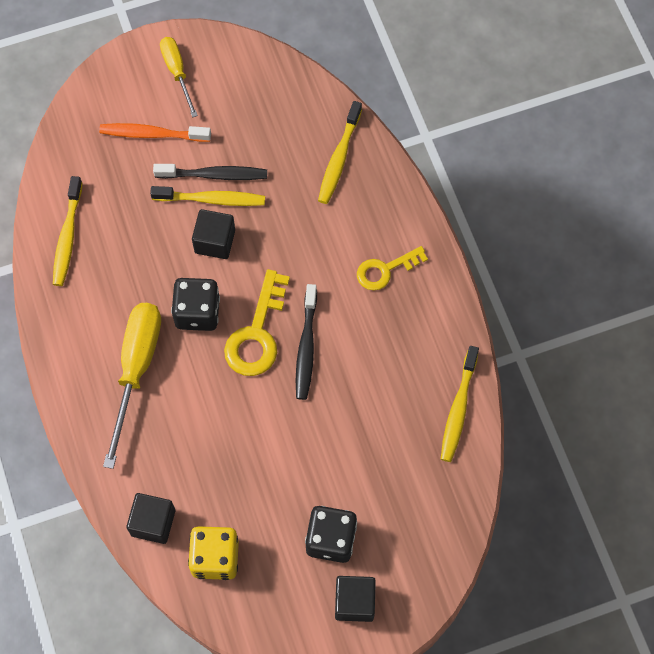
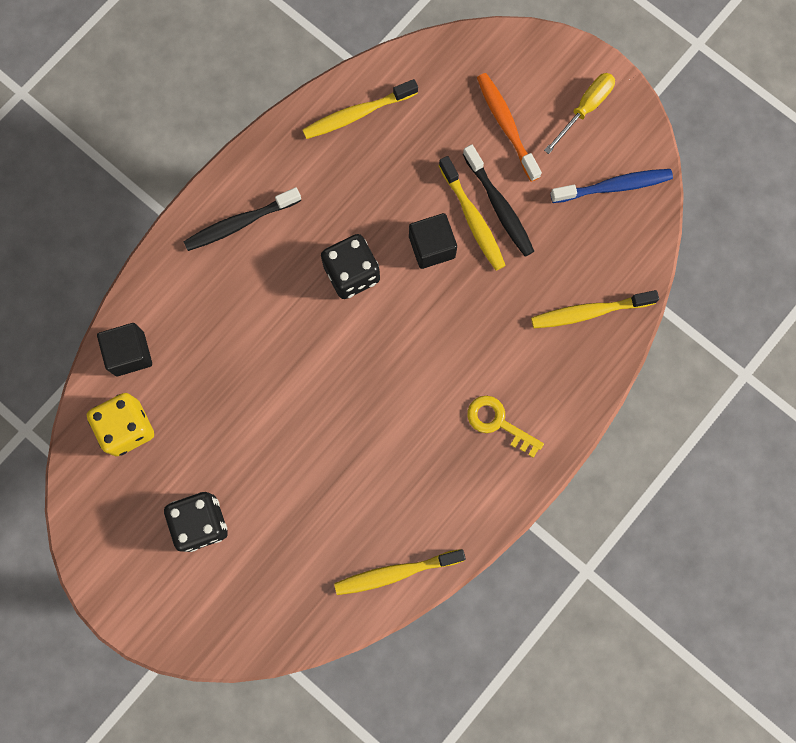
camera: 60 degrees right, 10 degrees up
yellow screwdriver [103,303,161,469] -> none
yellow key [224,269,290,376] -> none
black toothbrush [296,284,317,400] -> black toothbrush moved to [183,187,301,251]
black cube [335,576,376,622] -> none
none -> blue toothbrush [551,169,673,203]

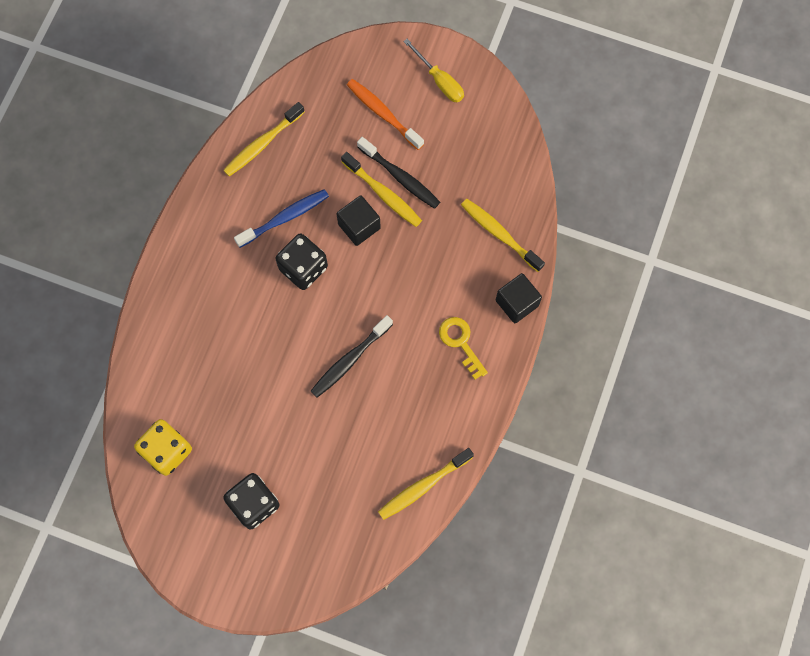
camera: 20 degrees left, 5 degrees down
black cube [97,323,152,376] -> black cube moved to [496,273,542,323]
black toothbrush [183,187,301,251] -> black toothbrush moved to [311,315,393,398]
yellow key [468,395,544,458] -> yellow key turned 45 degrees clockwise [439,317,488,380]
yellow toothbrush [531,290,659,328] -> yellow toothbrush turned 75 degrees clockwise [461,199,545,272]
yellow screwdriver [544,73,615,154] -> yellow screwdriver turned 120 degrees clockwise [403,39,464,102]
blue toothbrush [551,169,673,203] -> blue toothbrush moved to [234,189,329,248]

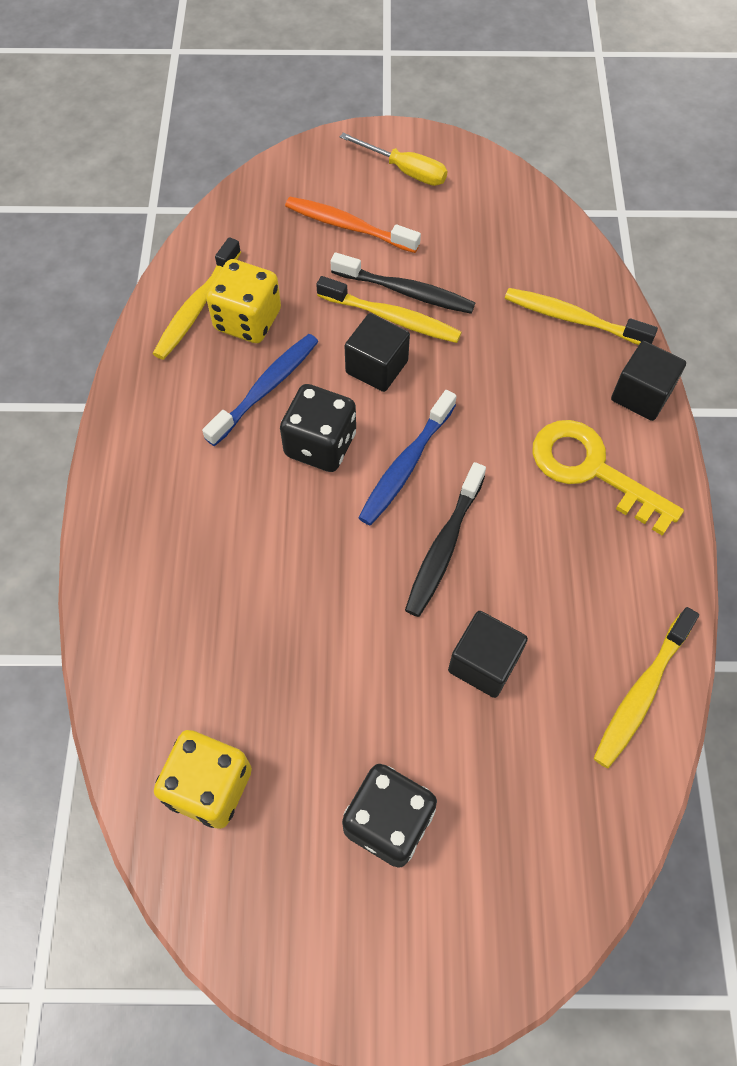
camera: 20 degrees left, 10 degrees down
yellow key [439,317,488,380] -> yellow key [532,420,684,536], size x1.52
none -> yellow dice [206,259,281,343]
none -> blue toothbrush [358,390,456,525]
none -> black cube [448,611,528,698]

